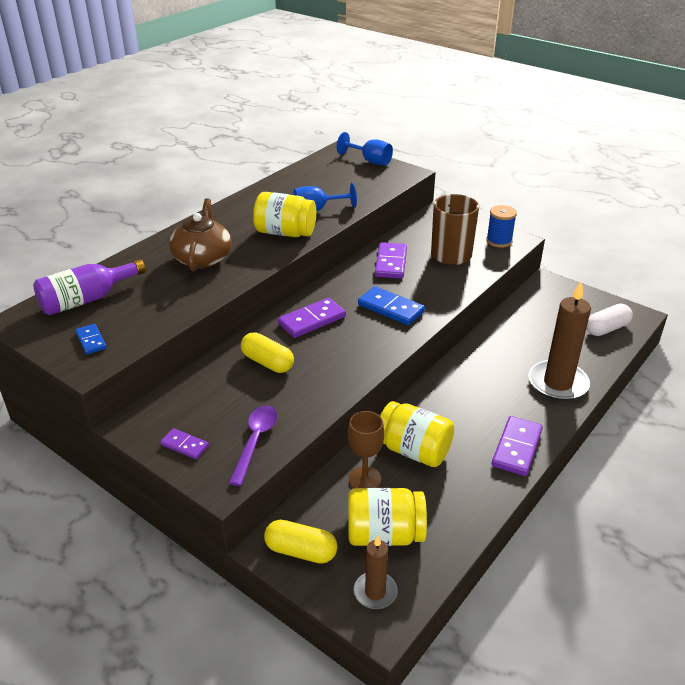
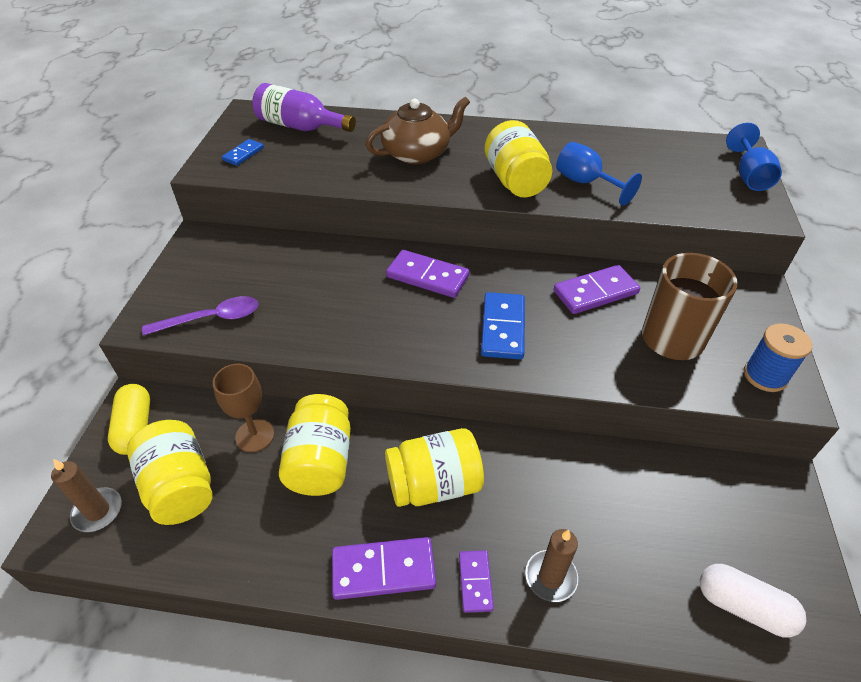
camera: 60 degrees right, 10 degrees up
purple domino [160,428,209,459] -> purple domino moved to [459,550,494,613]
yellow capsule [241,332,294,373] -> none
brown candle [529,281,591,401] -> brown candle [525,529,578,602], size x0.55
none -> yellow jar [385,428,484,507]

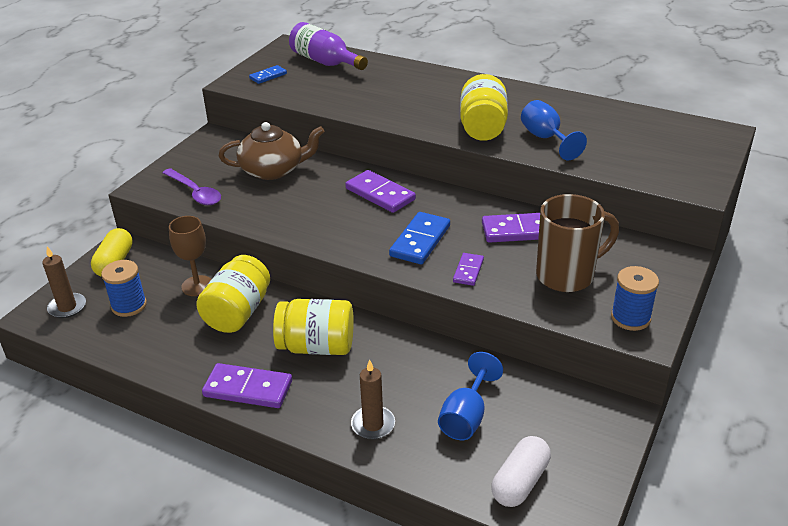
camera: 20 degrees right, 10 degrees down
yellow jar [127,420,213,525] -> blue spool [101,260,147,317]
purple spoon [142,296,259,336] -> purple spoon turned 45 degrees clockwise [162,168,221,205]
brown teapot [366,97,470,164] -> brown teapot moved to [219,122,325,180]
purple domino [459,550,494,613] -> purple domino moved to [453,253,484,286]
white capsule [700,564,806,638] -> white capsule turned 75 degrees clockwise [491,436,551,507]
blue goblet [726,123,782,191] -> blue goblet moved to [438,352,503,440]

